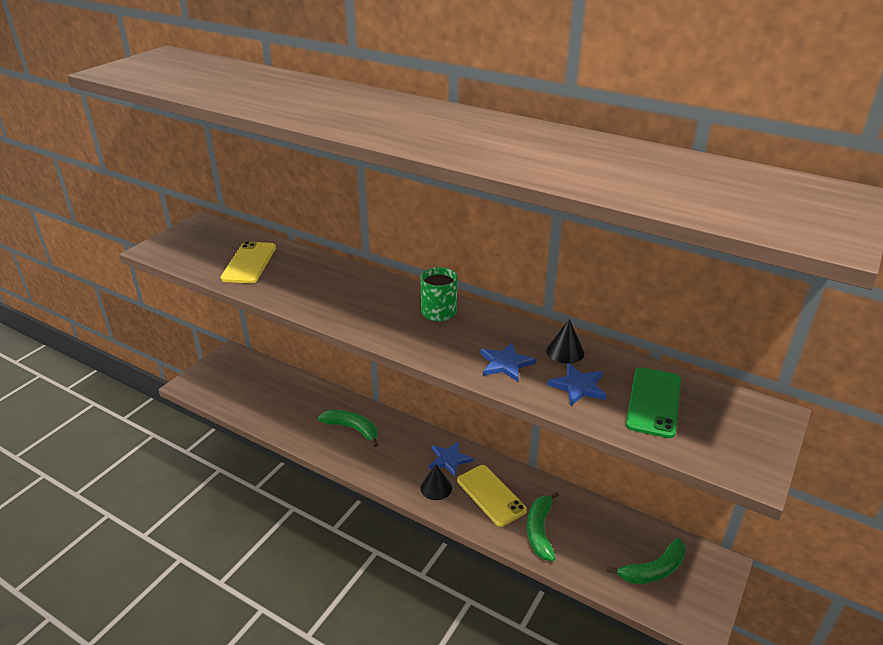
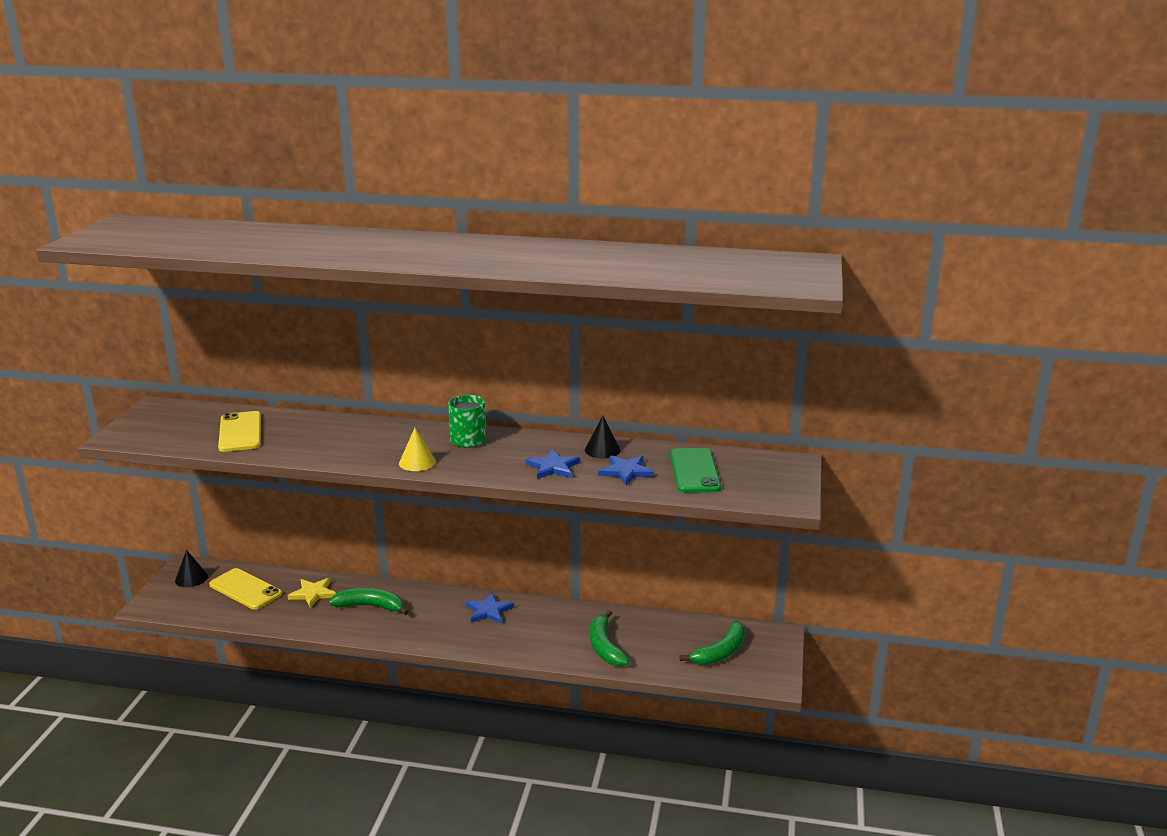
camera: 20 degrees left, 10 degrees down
black cone [420,464,452,500] -> black cone moved to [175,550,208,587]
yellow phone [457,465,527,527] -> yellow phone moved to [209,568,282,610]
none -> yellow star [287,578,336,608]
none -> yellow cone [399,428,436,471]

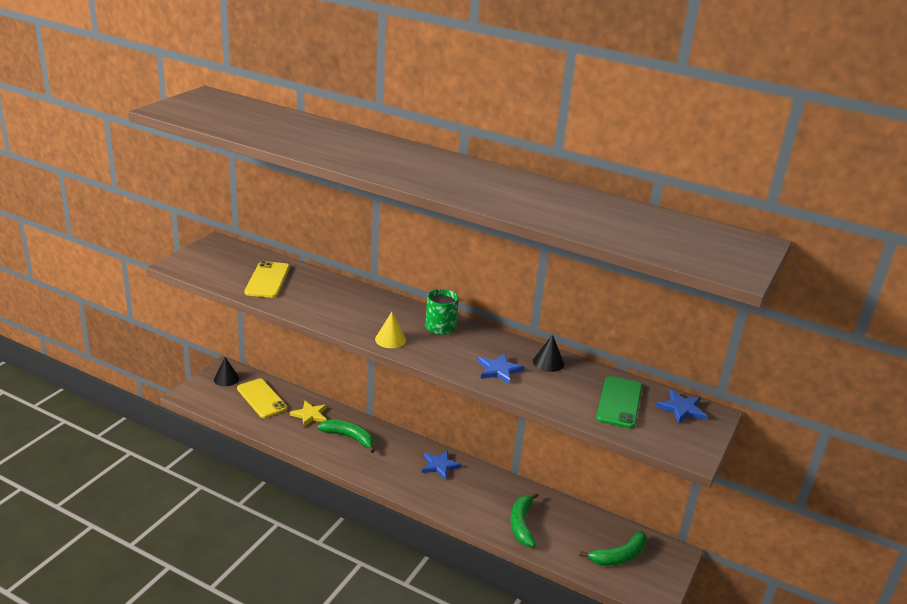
camera: 15 degrees right, 5 degrees up
blue star [598,455,654,485] -> blue star moved to [656,390,707,424]

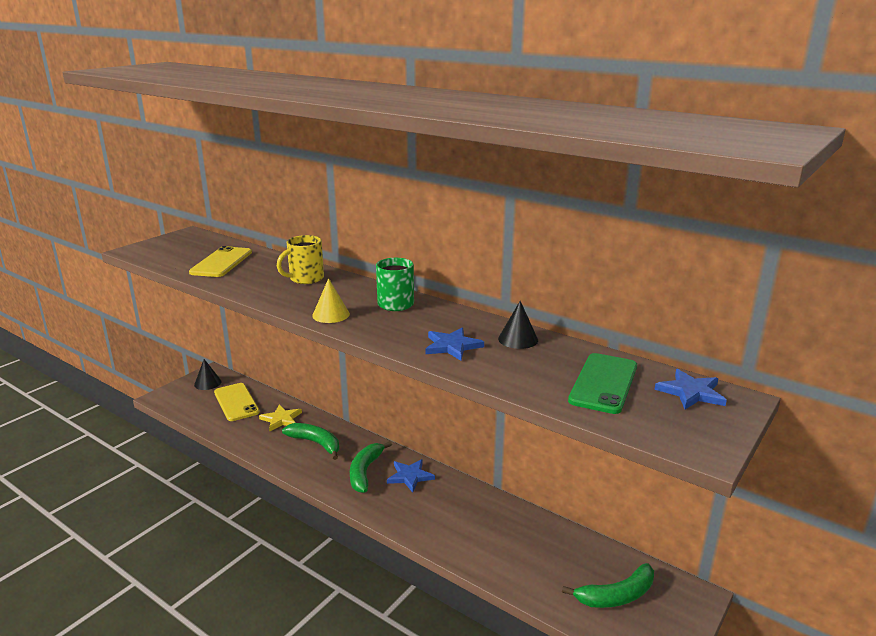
camera: 10 degrees right, 5 degrees down
green banana [510,492,539,547] -> green banana moved to [350,441,392,493]
none -> yellow mug [277,235,324,284]

